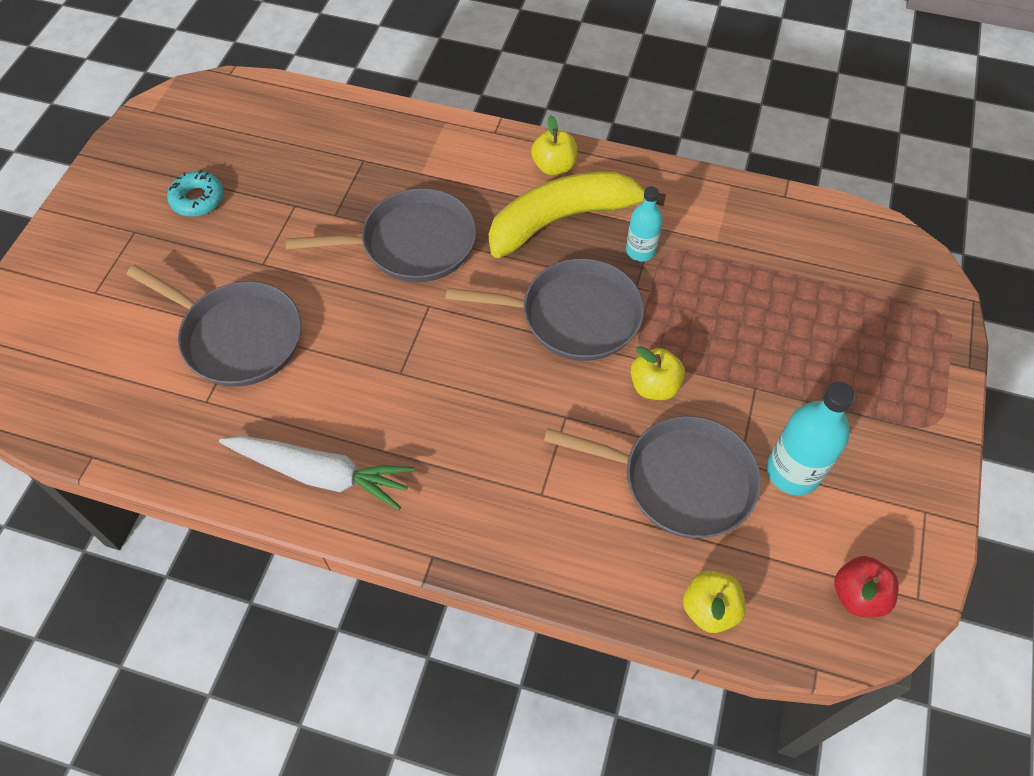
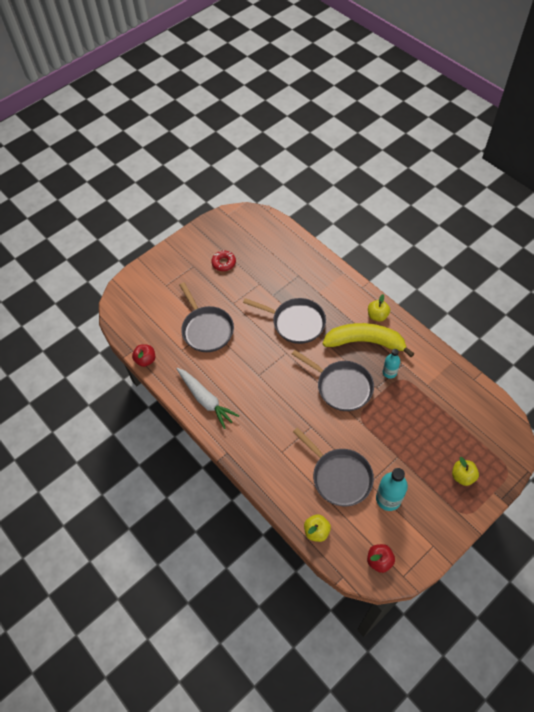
camera: 35 degrees right, 0 degrees up
turquoise donut [167,170,224,217] -> red donut [211,250,236,271]
yellow apple [631,346,685,400] -> yellow apple moved to [452,457,479,486]
none -> red apple [132,344,155,367]

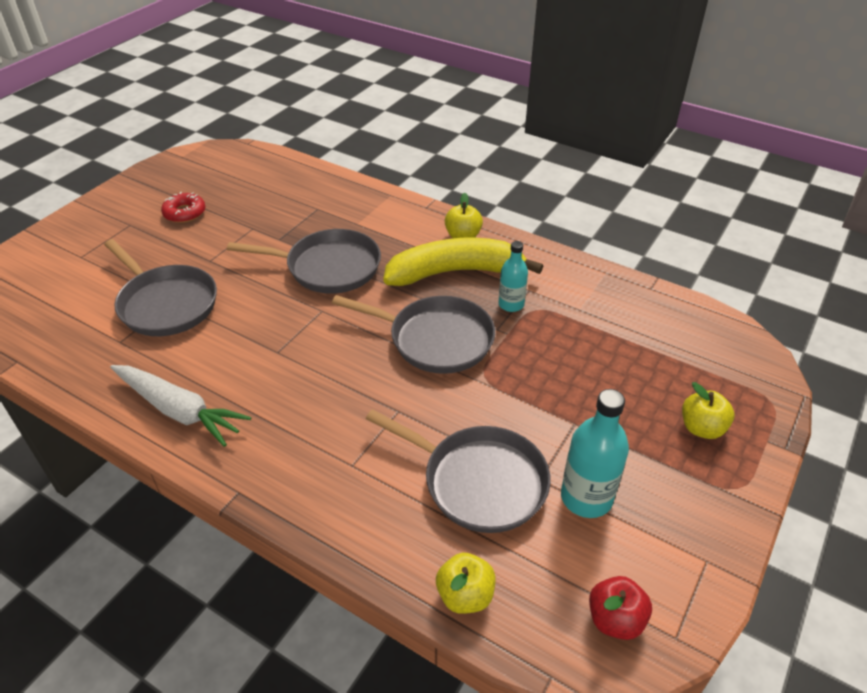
camera: 20 degrees left, 15 degrees down
red apple [132,344,155,367] -> none

